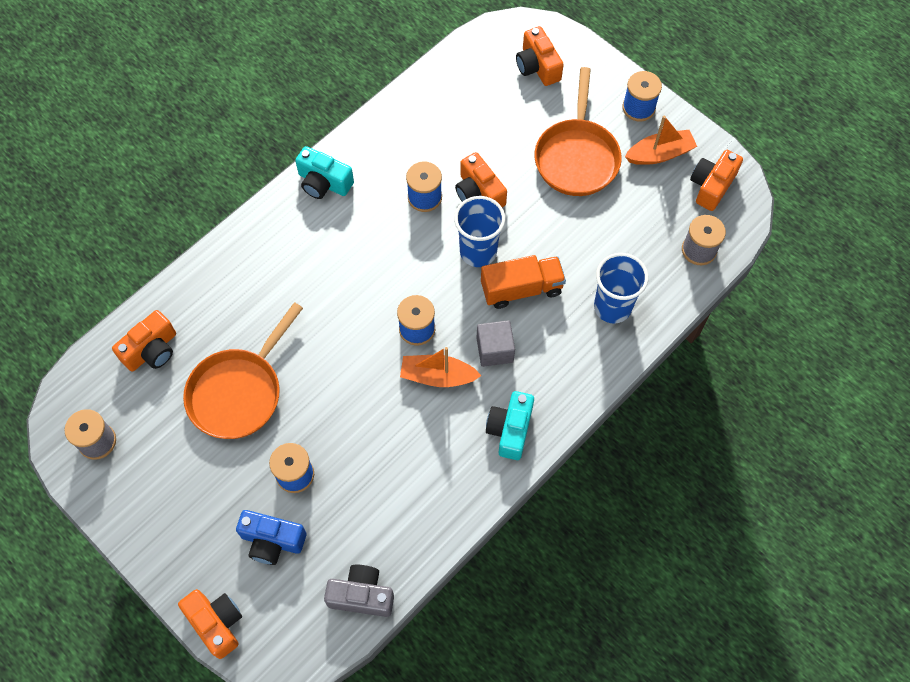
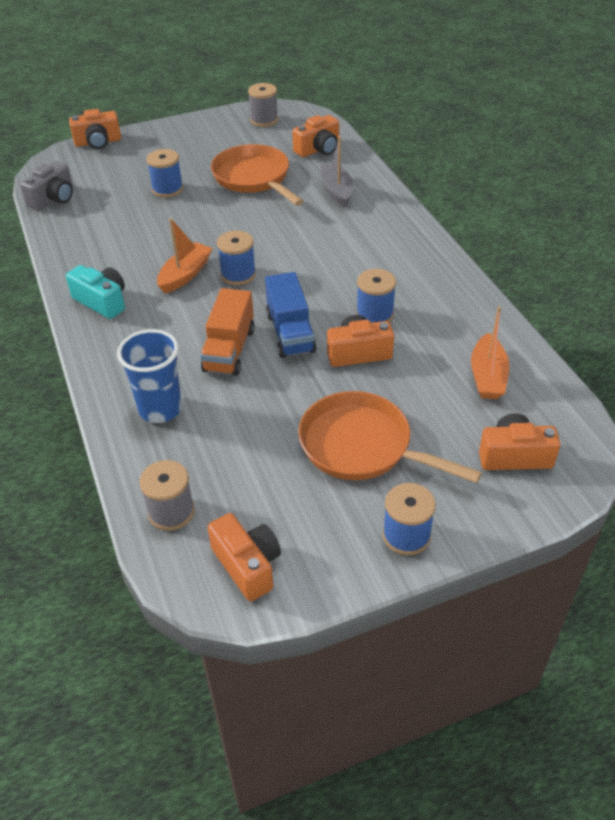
camera: 115 degrees right, 20 degrees down
orange camera [112,310,176,371] -> orange camera turned 105 degrees counterclockwise [292,115,339,157]
blue camera [236,510,306,565] -> none
turquoise camera [295,146,354,199] -> none
blue cup [454,196,505,267] -> blue truck [265,272,317,358]
grey cube [477,320,515,367] -> none
orange boat [625,115,697,165] -> orange boat moved to [471,306,509,399]
none -> grey boat [321,136,353,208]

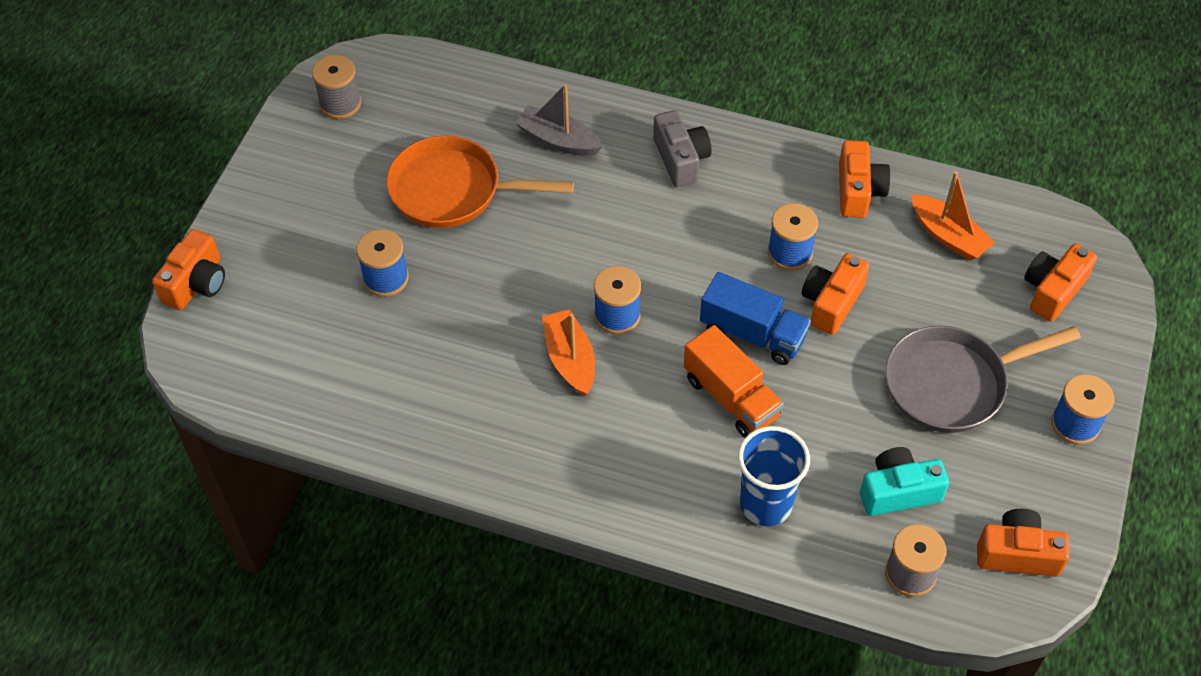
camera: 50 degrees left, 10 degrees up
grey camera [20,161,73,210] -> grey camera moved to [653,110,712,187]
turquoise camera [66,265,125,319] -> turquoise camera moved to [860,447,949,516]
orange camera [292,115,339,157] -> orange camera moved to [839,140,891,218]
orange pan [298,391,482,483] -> grey pan [885,326,1081,433]

